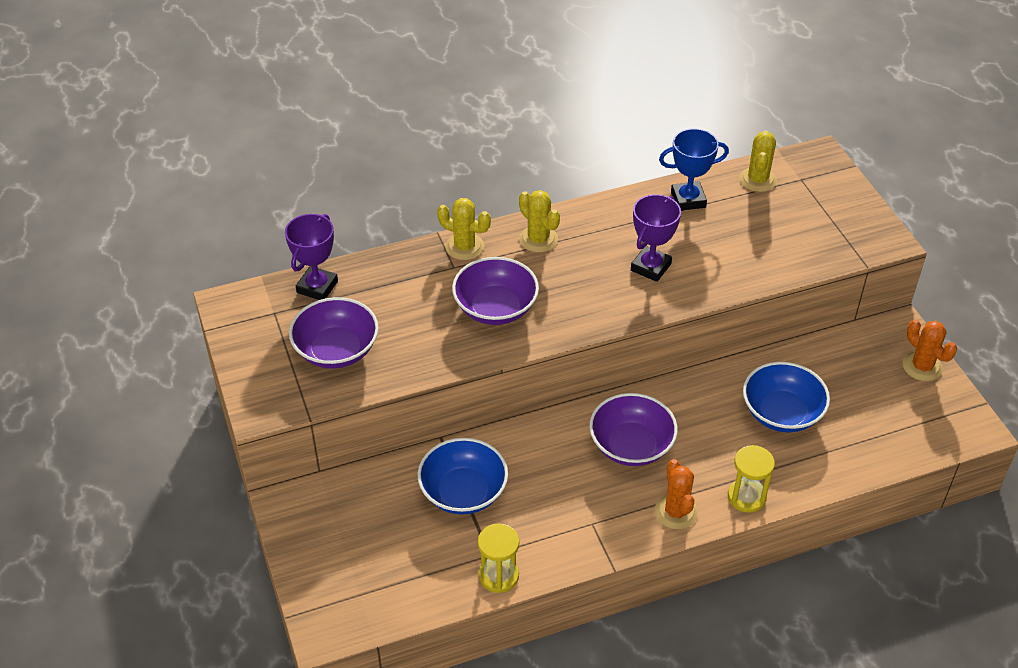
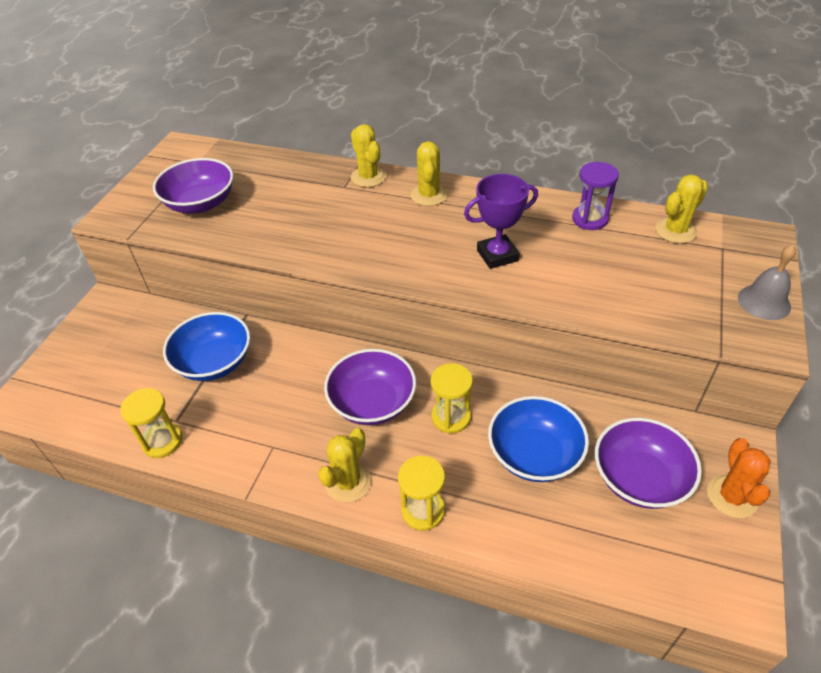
camera: 40 degrees right, 0 degrees up
purple trophy [285,214,338,300] -> none
purple bowl [452,257,539,325] -> purple bowl moved to [595,418,702,509]
orange cactus [655,459,698,529] -> yellow cactus [318,428,371,503]
blue trophy [659,128,729,211] -> purple hourglass [572,162,619,230]
none -> yellow hourglass [431,363,473,433]
none -> grey bell [738,245,796,320]

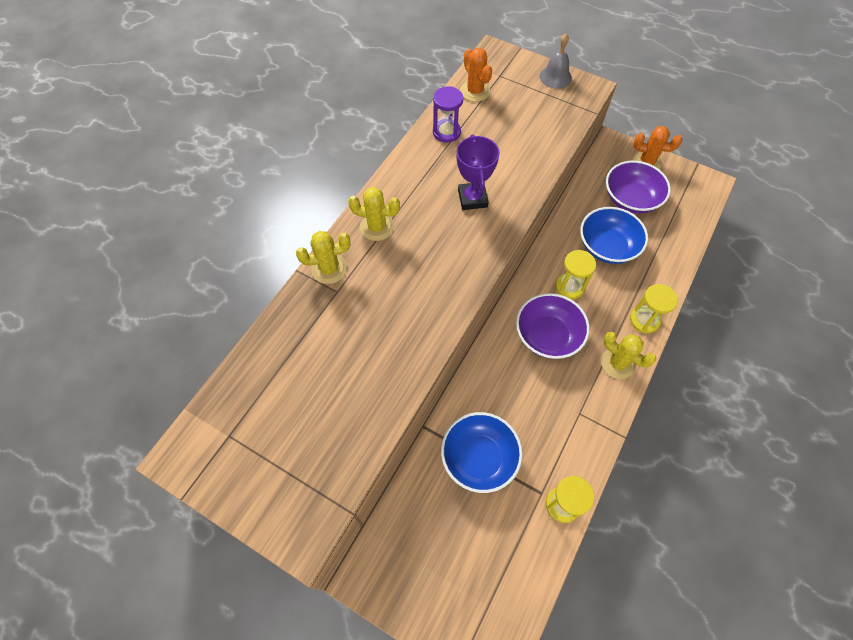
camera: 80 degrees left, 15 degrees up
purple bowl [153,158,234,214] -> none
yellow cactus [655,175,708,243] -> orange cactus [460,48,492,102]

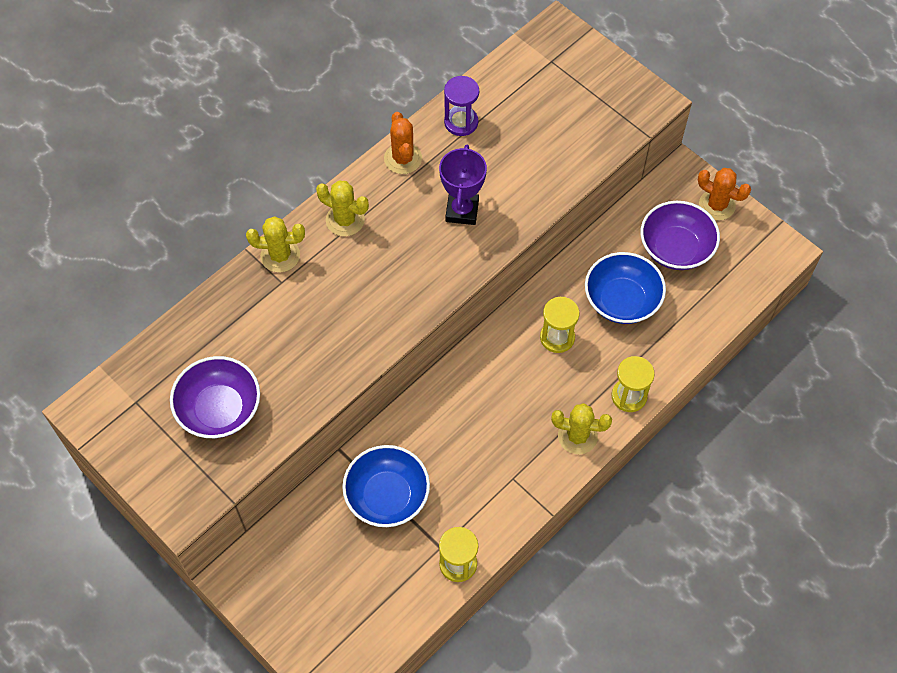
camera: 15 degrees right, 0 degrees up
orange cactus [460,48,492,102] -> orange cactus moved to [384,112,422,174]
purple bowl [516,293,590,359] -> purple bowl moved to [170,356,260,438]
grey bell [539,34,572,89] -> none
yellow cactus [601,332,656,379] -> yellow cactus turned 45 degrees counterclockwise [551,403,612,454]

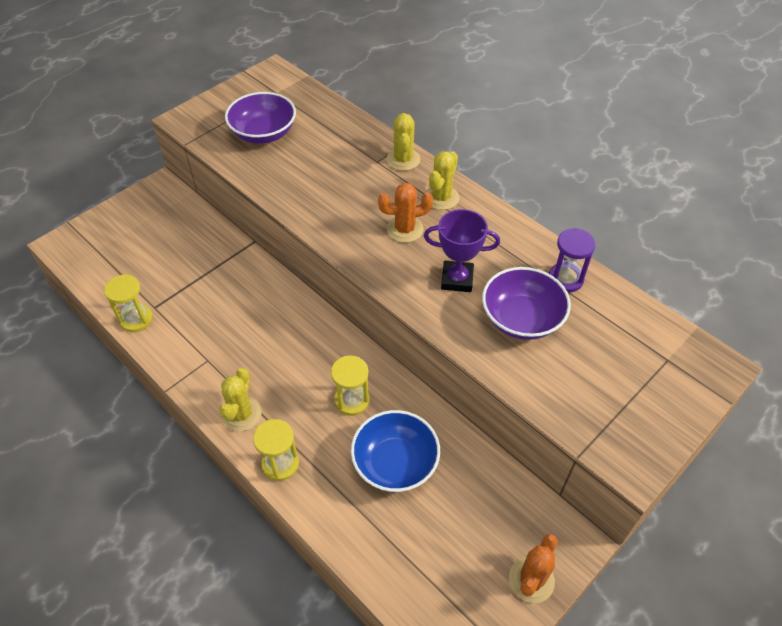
camera: 90 degrees right, 10 degrees down
blue bowl [342,445,430,527] -> none
orange cactus [384,112,422,174] -> orange cactus moved to [378,183,433,243]
purple bowl [641,201,720,270] -> purple bowl moved to [482,267,571,340]

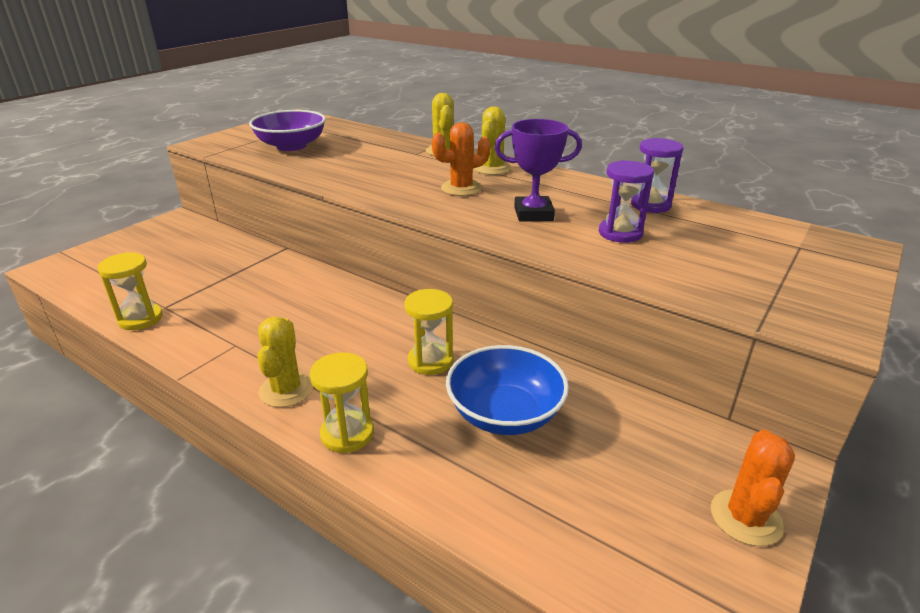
camera: 10 degrees left, 20 degrees down
purple bowl [482,267,571,340] -> purple hourglass [599,160,654,243]

